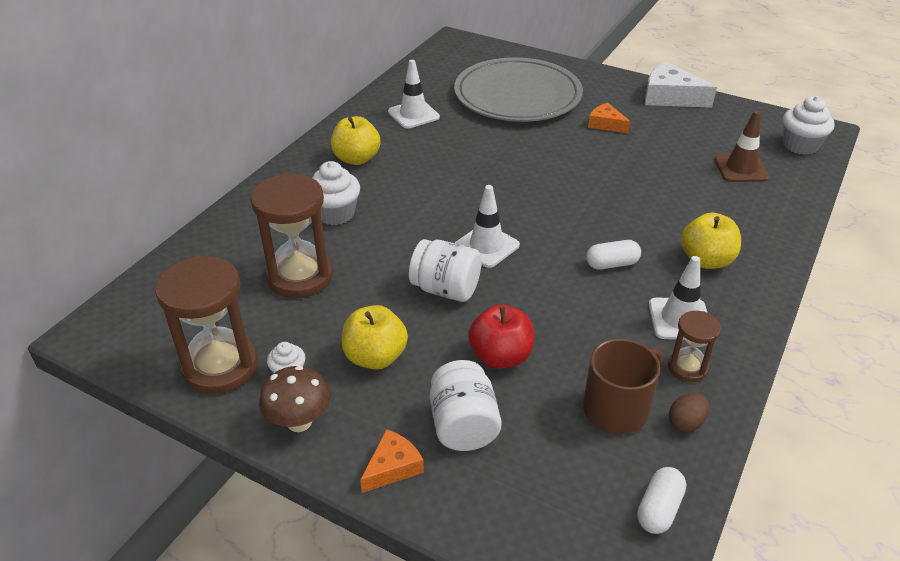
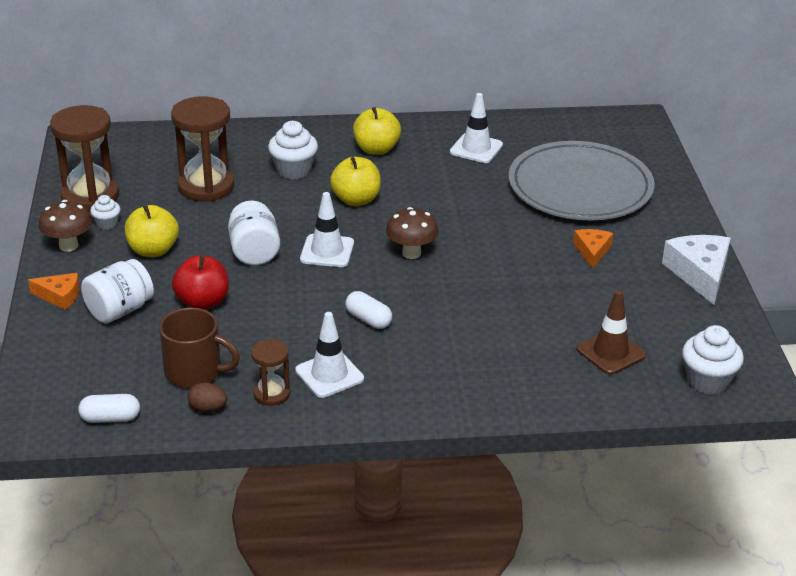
camera: 55 degrees right, 5 degrees down
yellow apple [681,212,741,269] -> yellow apple moved to [330,157,381,206]
none -> brown mushroom [386,207,439,259]

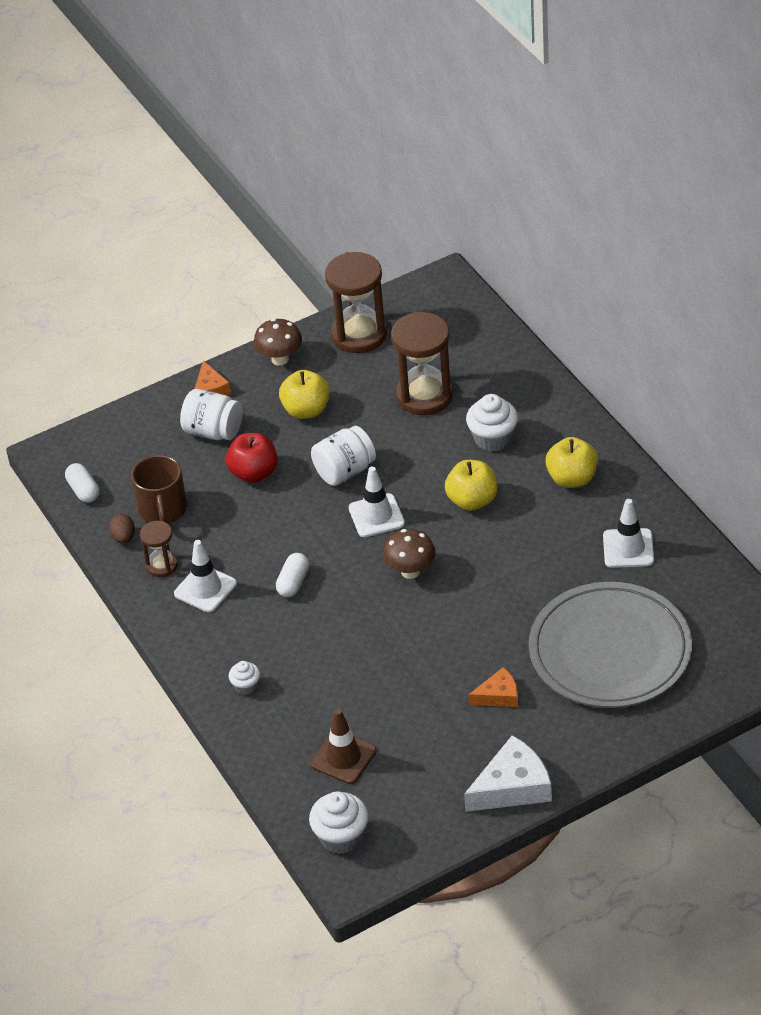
camera: 70 degrees right, 10 degrees up
white cupcake [90,195,120,230] -> white cupcake moved to [229,661,260,695]

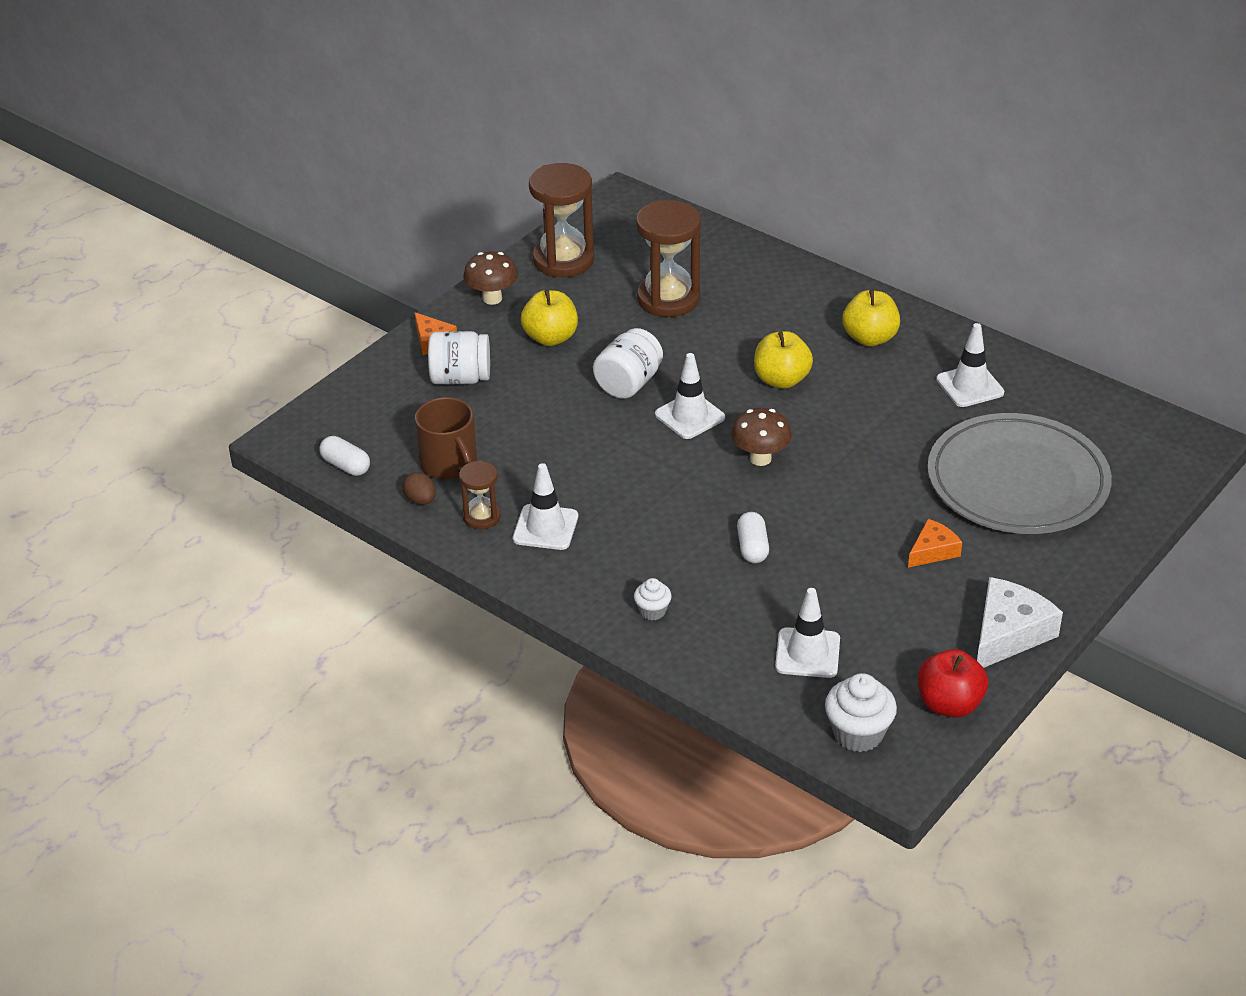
camera: 25 degrees left, 5 degrees down
red apple [226,433,278,483] -> red apple moved to [918,649,988,718]
white capsule [276,553,309,597] -> white capsule moved to [737,512,769,563]
brown traffic cone [311,709,376,784] -> white traffic cone [775,588,840,678]
white cupcake [466,394,518,452] -> none

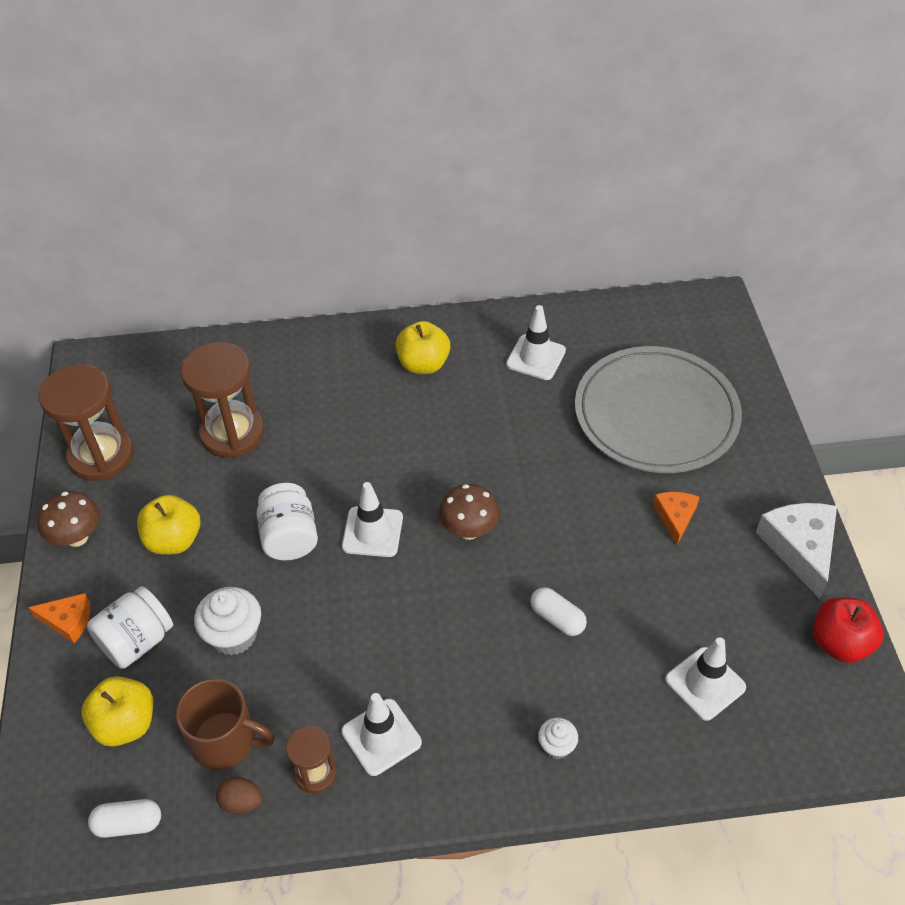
camera: 45 degrees left, 10 degrees up
yellow apple [754,331,813,389] -> yellow apple moved to [81,676,153,747]
white cupcake [825,673,897,752] -> white cupcake moved to [194,587,261,655]

